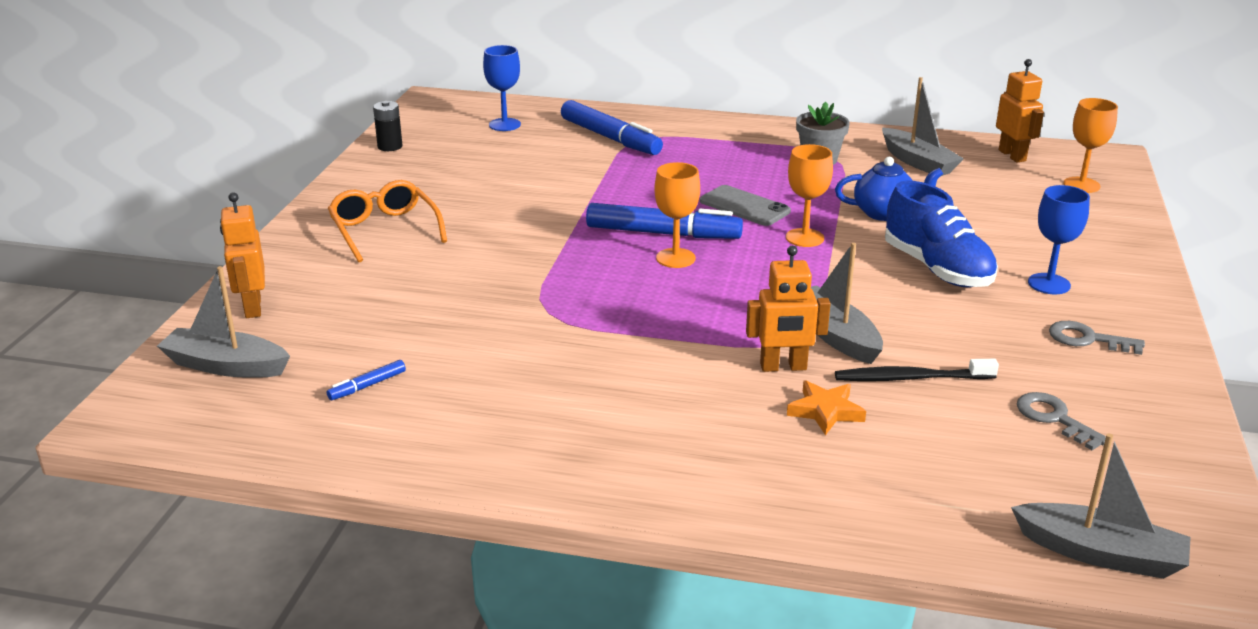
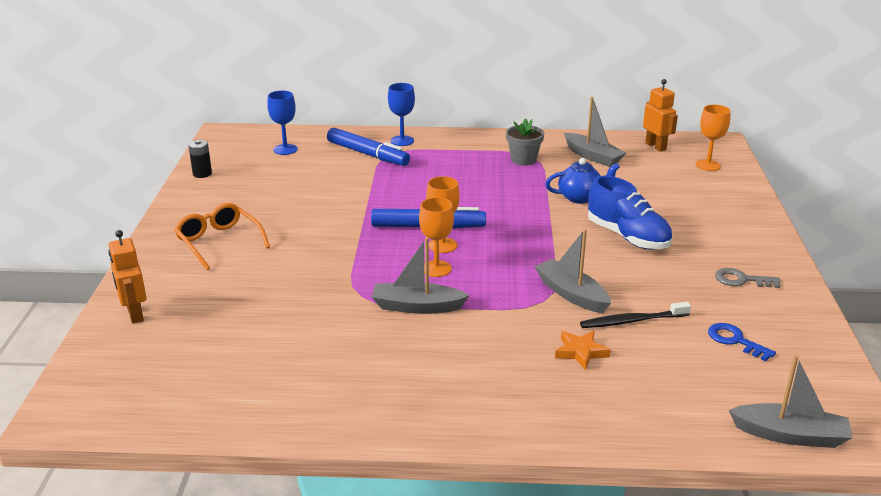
camera: 10 degrees left, 0 degrees up
grey boat [157,266,290,378] -> grey boat moved to [372,237,470,314]
blue marker [327,360,406,400] -> none
grey phone [700,185,791,226] -> none
orange robot [746,246,831,372] -> none
orange goblet [786,144,833,247] -> orange goblet moved to [419,197,454,277]
grey key [1017,392,1106,450] -> blue key [708,323,776,361]
blue goblet [1028,185,1090,294] -> blue goblet moved to [388,83,415,146]

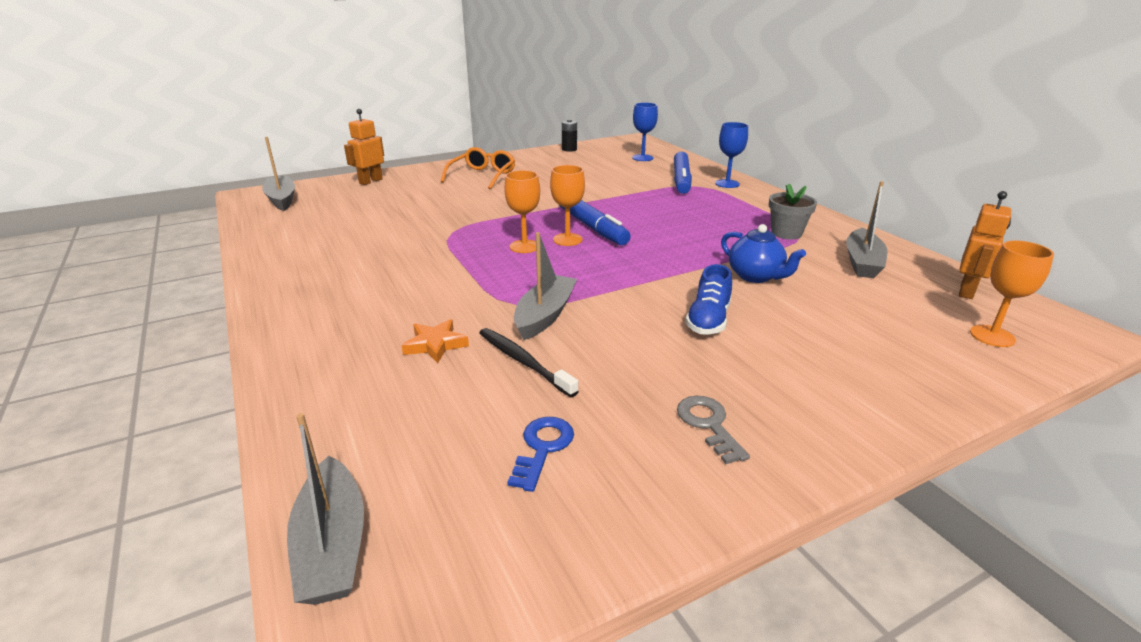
camera: 60 degrees right, 0 degrees up
grey boat [372,237,470,314] -> grey boat moved to [262,137,295,211]
blue shoe [588,176,672,250] -> blue shoe [685,264,732,335], size x0.67

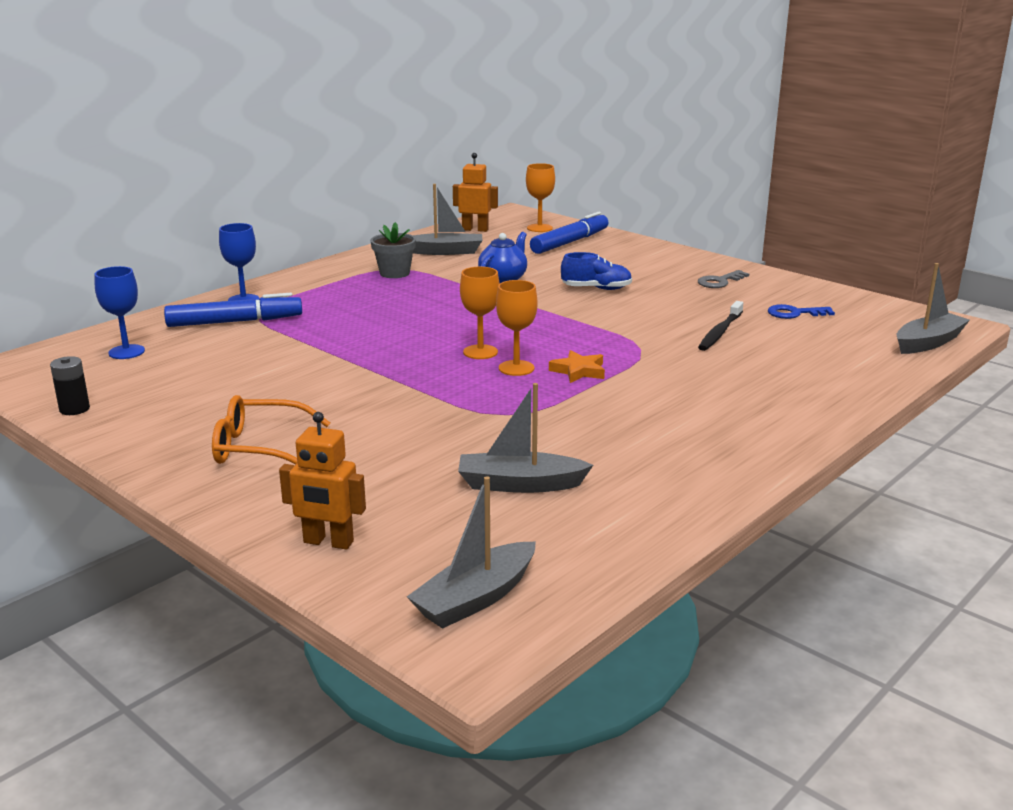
camera: 110 degrees left, 5 degrees down
orange star [401,319,469,363] -> orange star moved to [549,350,605,383]
grey boat [514,232,577,340] -> grey boat moved to [458,383,593,493]
blue marker [559,200,631,245] -> blue marker moved to [530,212,609,254]

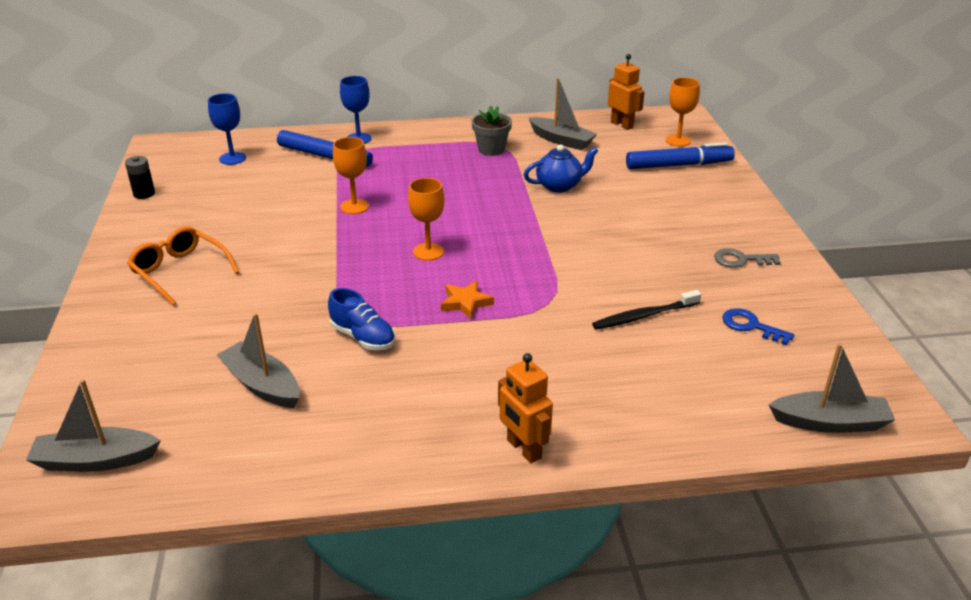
camera: 40 degrees right, 10 degrees up
orange robot [279,412,366,550] -> orange robot moved to [498,353,553,463]
orange goblet [496,280,538,376] -> orange goblet moved to [333,137,369,214]
blue shoe [561,252,632,290] -> blue shoe moved to [328,288,396,350]

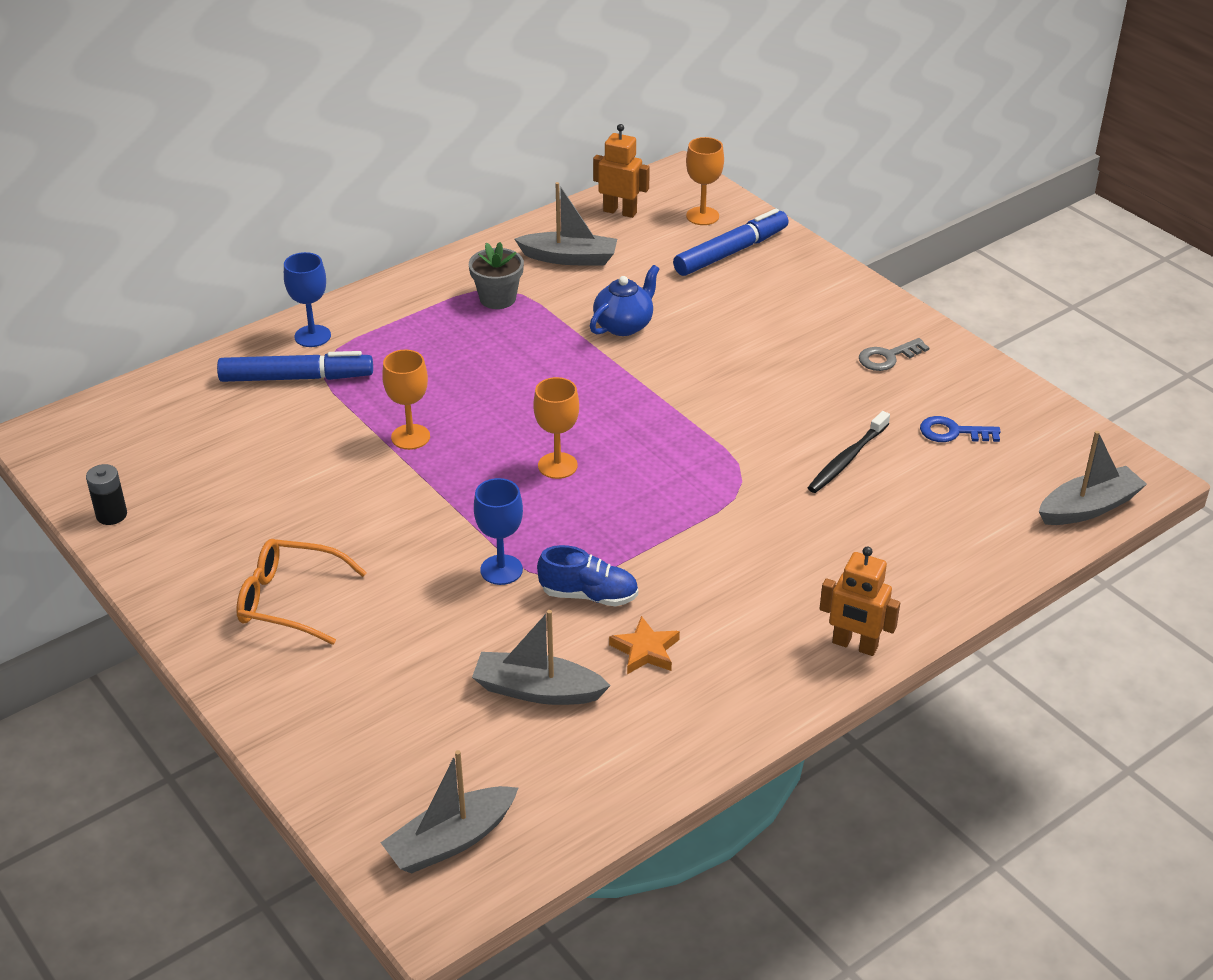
camera: 30 degrees left, 5 degrees up
blue goblet [208,93,246,165] -> blue goblet moved to [474,478,523,585]
orange star [441,281,494,319] -> orange star moved to [609,616,680,674]

